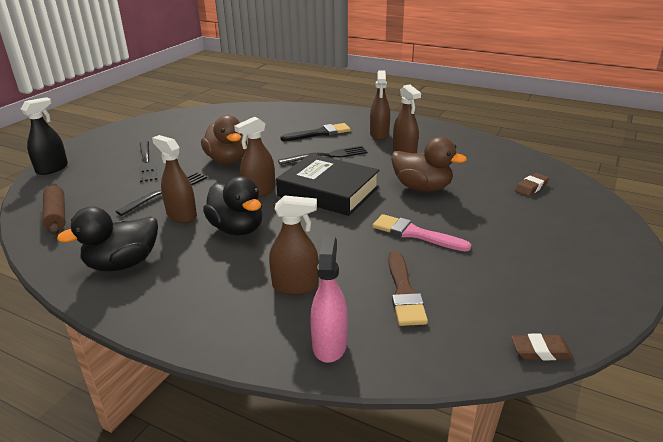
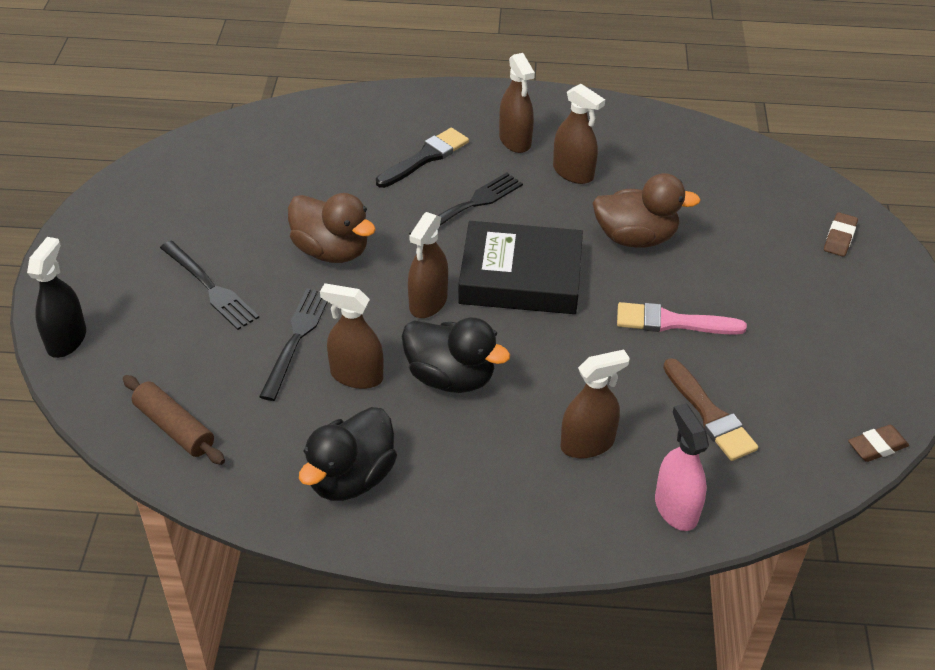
camera: 25 degrees left, 15 degrees up
brown eraser [515,173,549,196] -> brown eraser moved to [824,212,858,257]

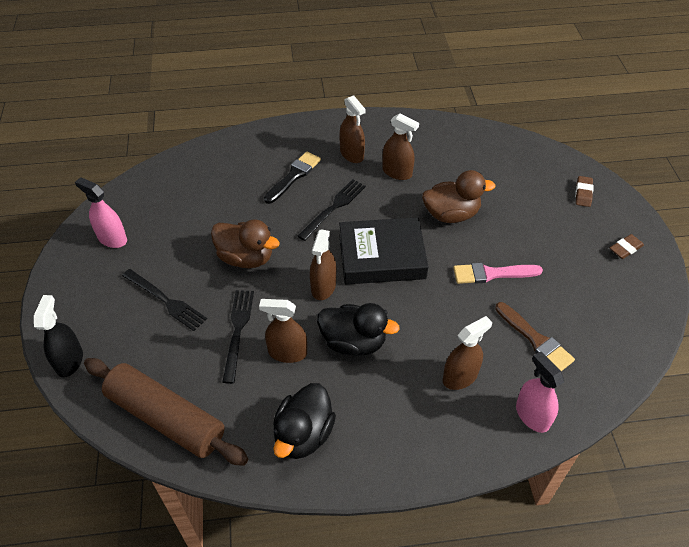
camera: 10 degrees left, 5 degrees up
brown rolling pin [123,375,225,465] -> brown rolling pin [84,358,248,466], size x1.79
brown eraser [848,425,909,462] -> brown eraser moved to [610,234,644,259]
none -> pink spray bottle [75,177,127,248]

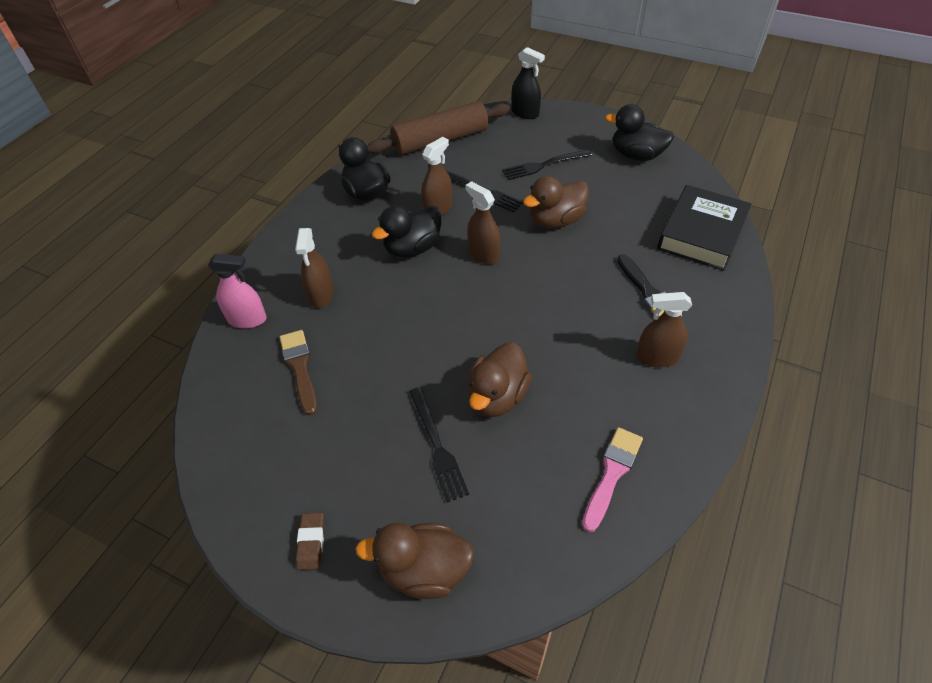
camera: 125 degrees right, 0 degrees up
pink spray bottle [75,177,127,248] -> black duck [605,104,674,161]
black fork [298,179,366,241] -> black fork moved to [409,387,469,503]
black book [339,217,429,284] -> black book moved to [657,185,752,271]
brown spray bottle [382,114,419,180] -> none
pink brush [453,263,543,284] -> pink brush moved to [582,427,643,532]
brown brush [495,302,575,371] -> brown brush turned 75 degrees clockwise [280,330,317,416]
brown eraser [575,176,594,207] -> brown duck [355,523,474,599]

